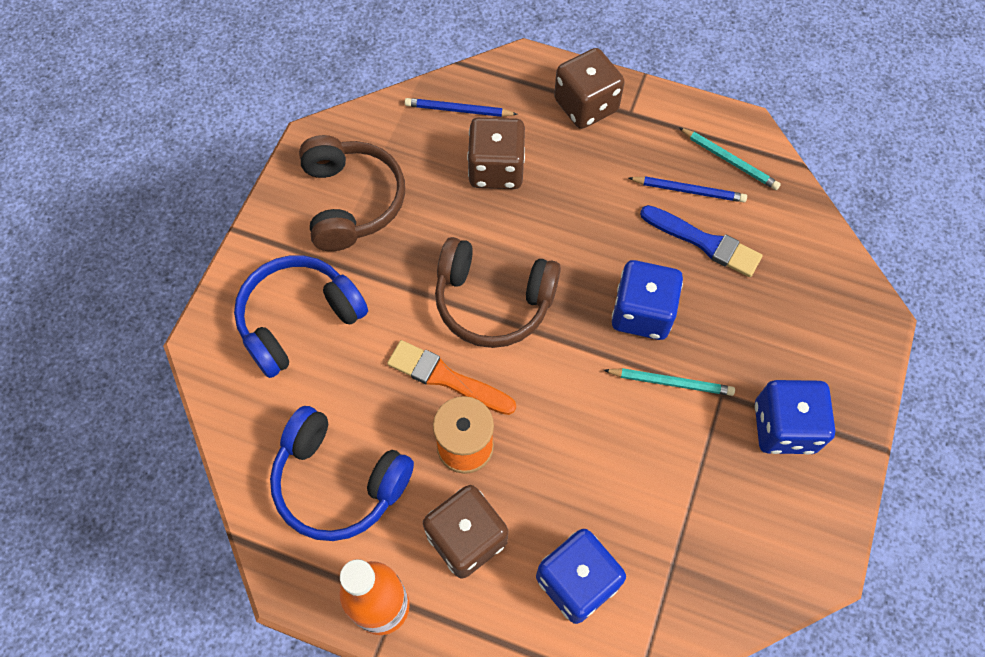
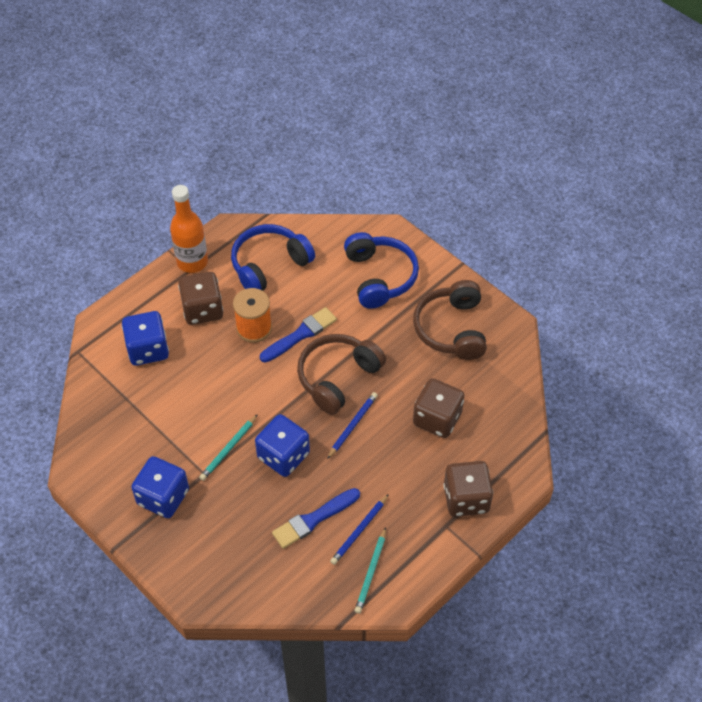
camera: 115 degrees right, 10 degrees down
brown headphones [299,135,405,251] -> brown headphones turned 75 degrees clockwise [413,280,487,360]
orange brush [387,340,516,415] -> blue brush [260,307,337,363]
blue pencil [405,98,518,117] -> blue pencil moved to [327,392,378,459]
turquoise pencil [679,127,781,190] -> turquoise pencil turned 45 degrees counterclockwise [354,527,386,614]

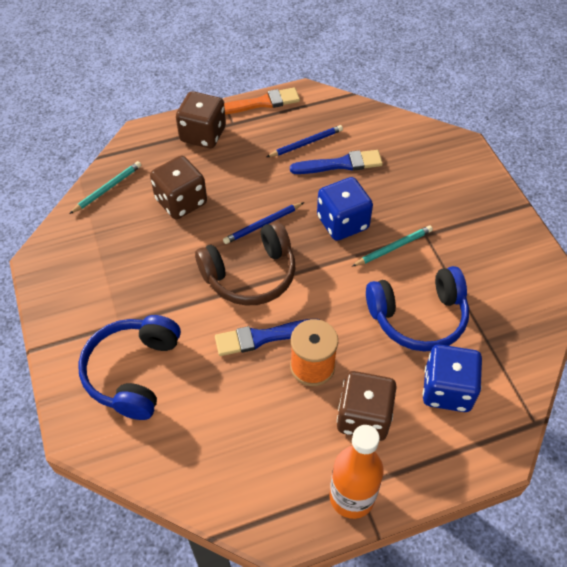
camera: 155 degrees left, 0 degrees up
blue dice [131,456,189,518] -> none
blue headphones [231,224,315,291] -> blue headphones moved to [366,266,469,352]
turquoise pencil [354,527,386,614] -> turquoise pencil moved to [69,161,141,214]
brown headphones [413,280,487,360] -> none
none -> orange brush [224,87,300,115]

